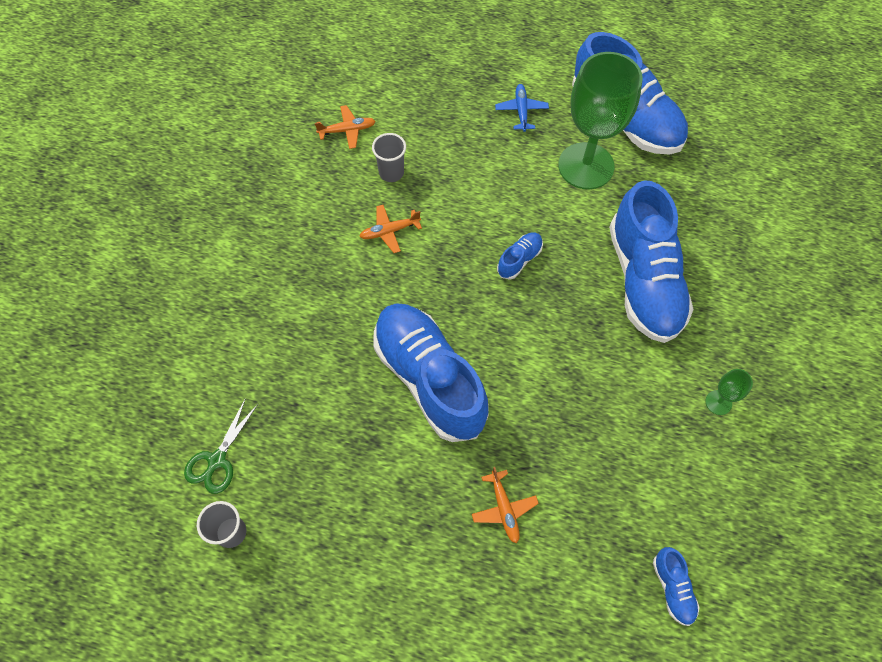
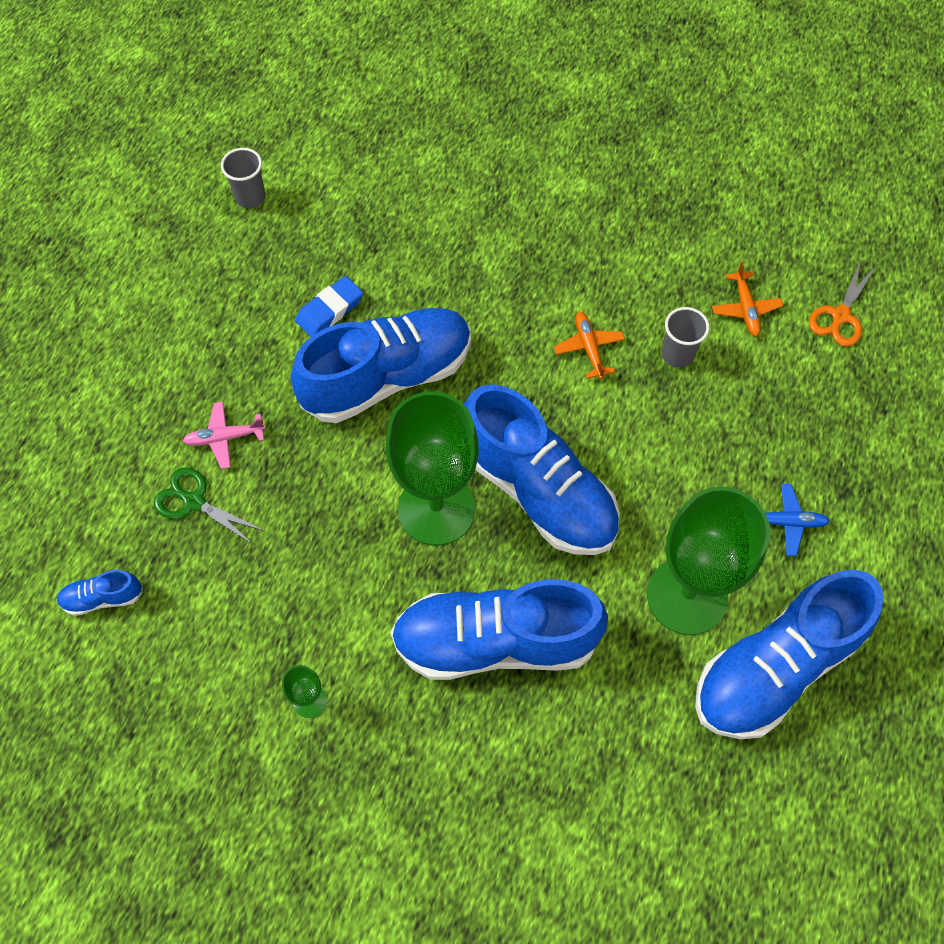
camera: 95 degrees right, 0 degrees up
green scissors [184,398,258,494] -> green scissors moved to [153,467,264,545]
orange plane [472,467,539,544] -> pink plane [183,401,266,469]
blue shoe [497,232,543,280] -> blue shoe [464,384,620,555], size x2.44
none -> blue eraser [295,276,363,337]
none -> green goblet [386,391,479,546]
none -> orange scissors [809,261,877,347]

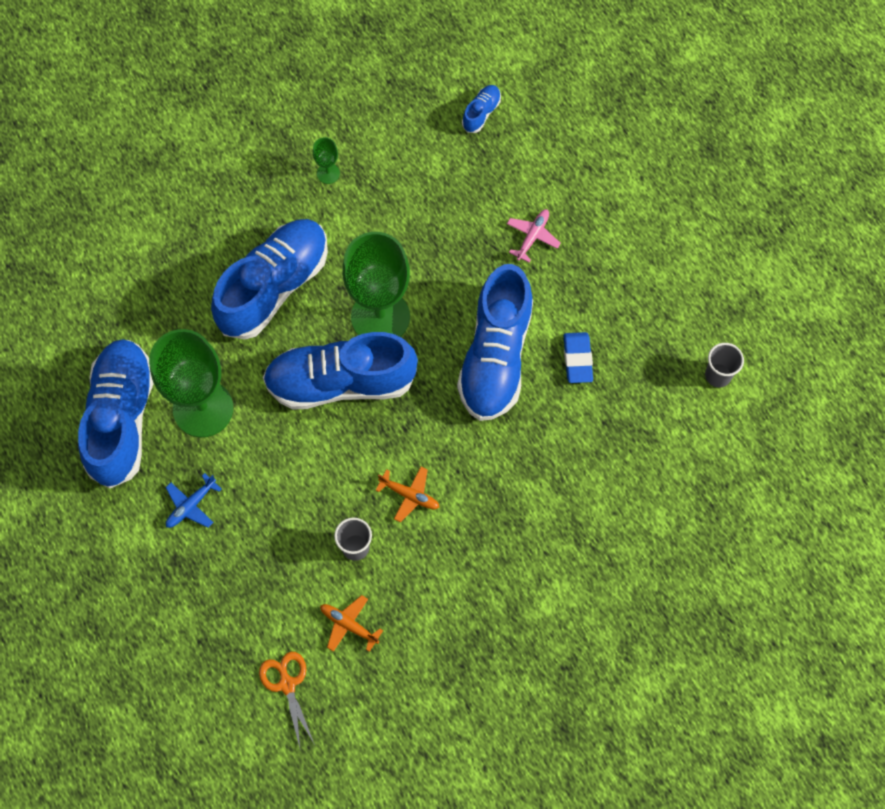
camera: 130 degrees right, 5 degrees up
green scissors [153,467,264,545] -> none

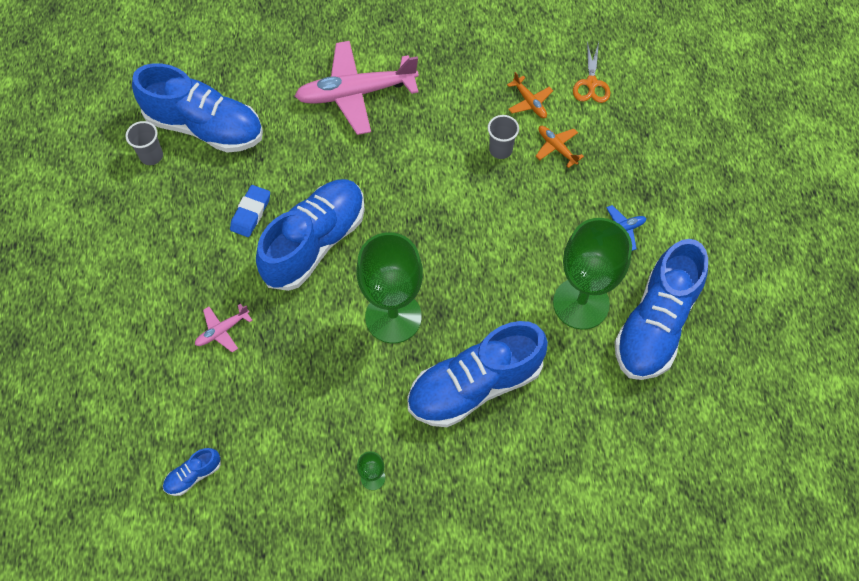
camera: 155 degrees left, 5 degrees down
blue shoe [263,332,418,410] -> blue shoe moved to [132,63,263,153]
orange plane [376,467,439,522] -> orange plane moved to [536,126,584,168]
none -> pink plane [295,41,419,135]

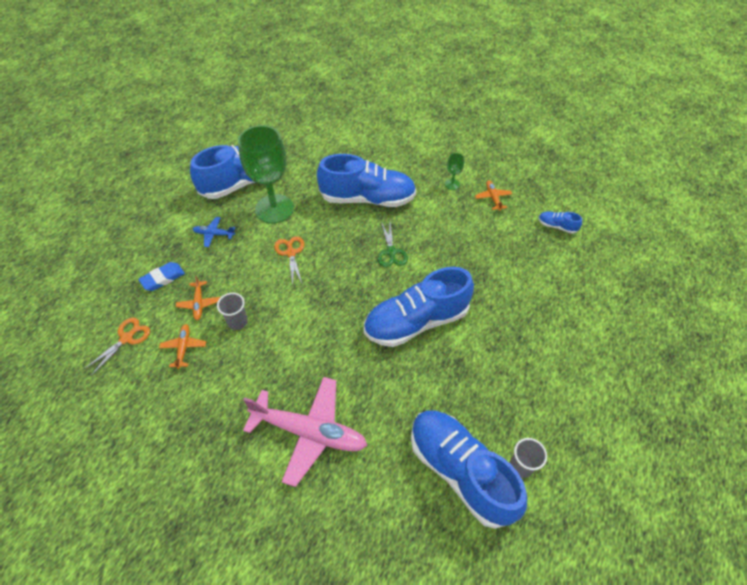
camera: 150 degrees left, 10 degrees down
blue shoe [163,448,221,496] -> blue shoe turned 150 degrees counterclockwise [538,211,582,234]
pink plane [195,304,253,352] -> none
blue eraser [230,185,270,237] -> blue eraser moved to [138,262,185,291]
green goblet [356,232,423,343] -> green scissors [378,221,408,267]
none -> orange scissors [274,236,304,286]
none -> orange plane [475,180,512,211]

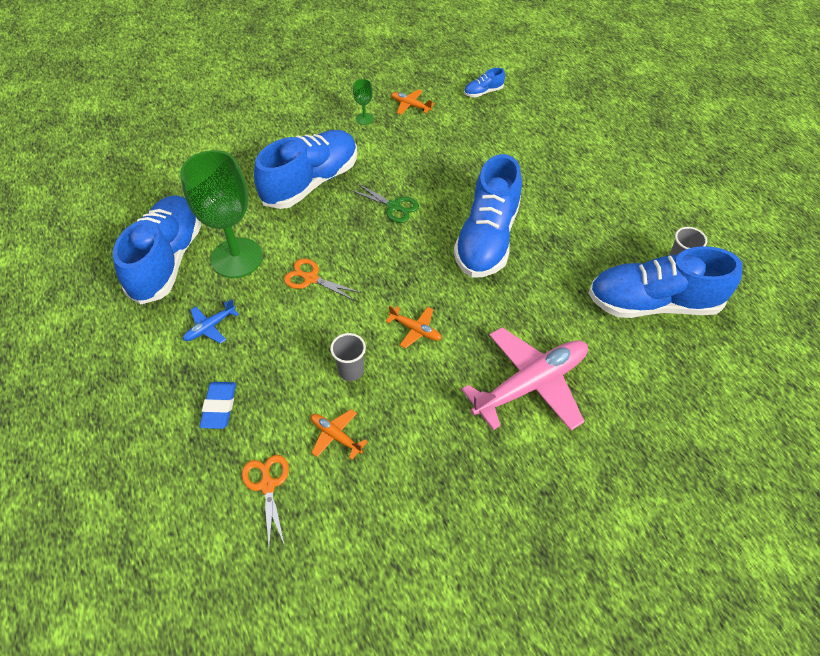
camera: 50 degrees left, 0 degrees up
orange plane [176,275,220,320] -> orange plane moved to [385,305,442,349]

